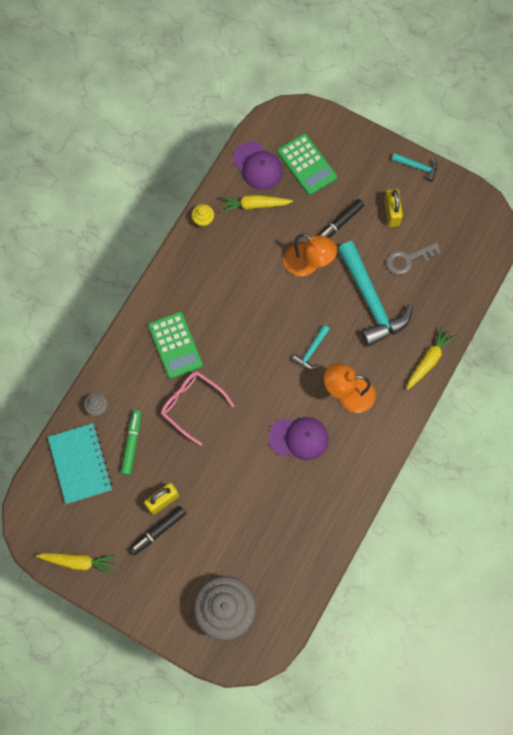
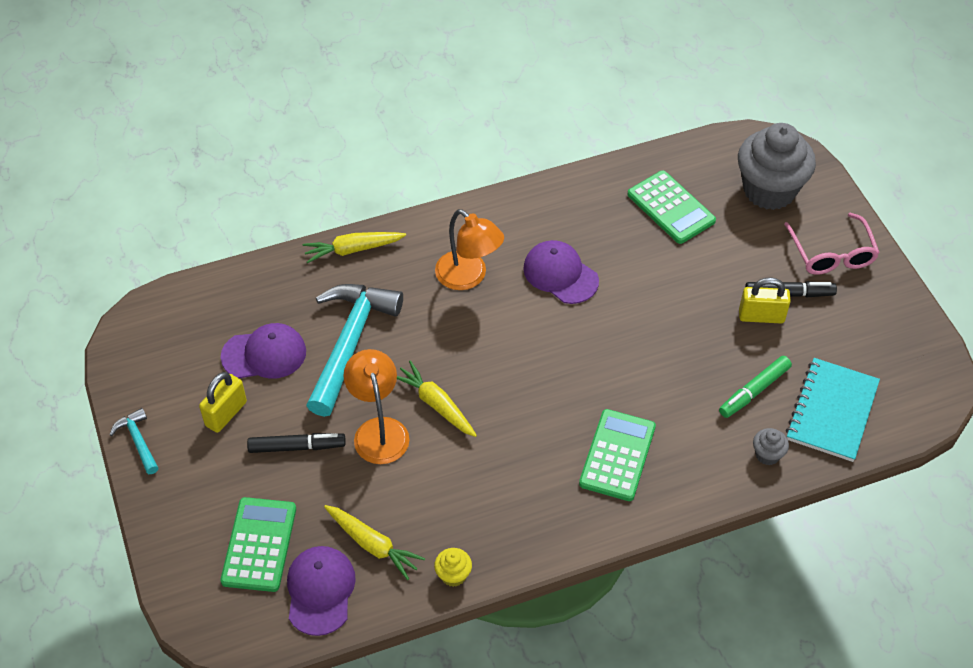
camera: 140 degrees left, 20 degrees down
yellow carrot [36,553,116,575] -> yellow carrot moved to [397,361,477,437]
pink glasses [161,371,234,446] -> pink glasses moved to [784,213,880,275]
turquoise hammer [292,325,330,369] -> none
grey key [386,242,441,275] -> purple cap [221,323,306,379]
none -> green calculator [627,170,716,244]

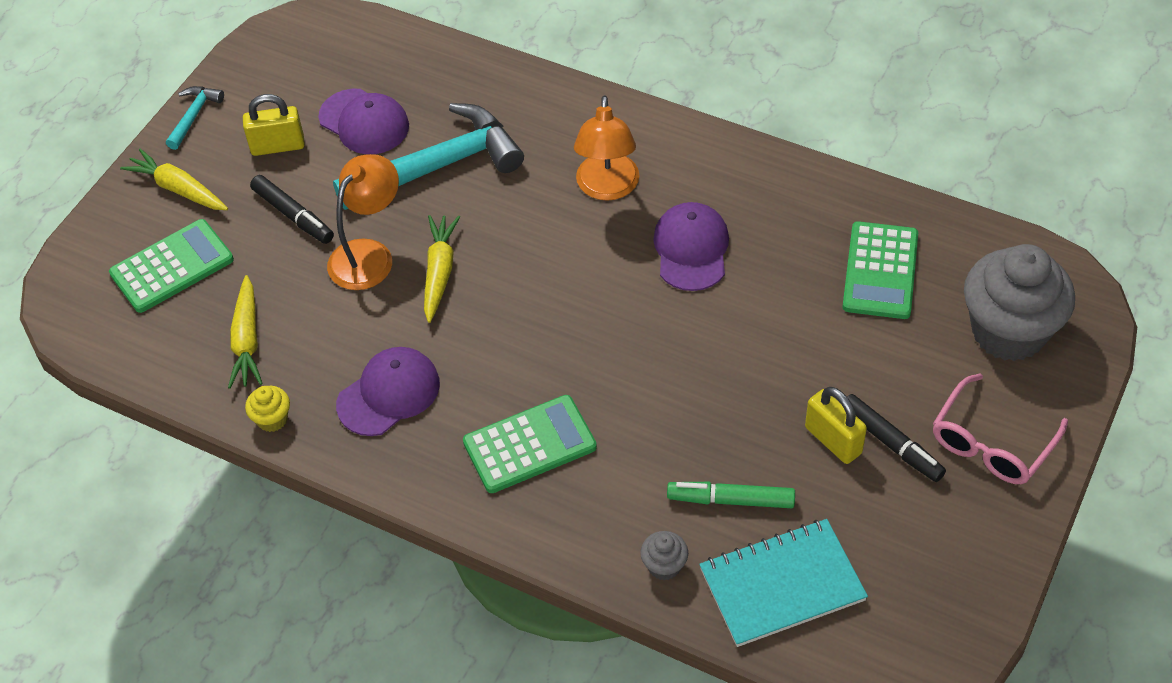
camera: 50 degrees right, 0 degrees up
purple cap [287,546,356,636] -> purple cap moved to [336,347,440,436]
yellow carrot [303,232,406,263] -> yellow carrot moved to [120,149,228,210]

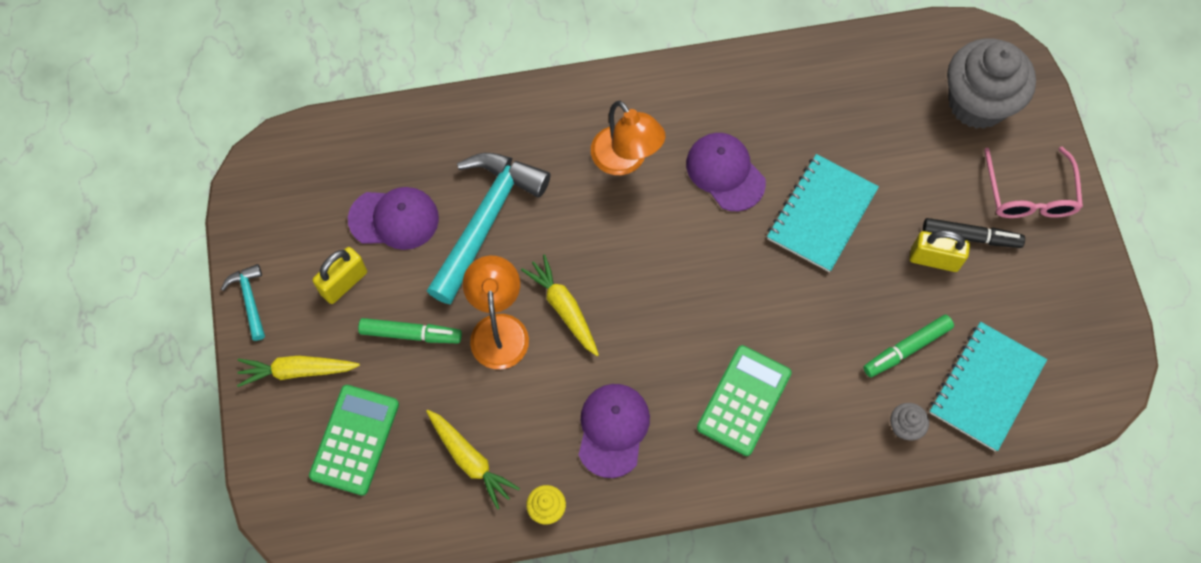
camera: 40 degrees left, 15 degrees up
black marker [250,175,334,244] -> green marker [358,318,462,343]
green calculator [842,221,918,319] -> none
none -> turquoise notebook [767,154,879,272]

